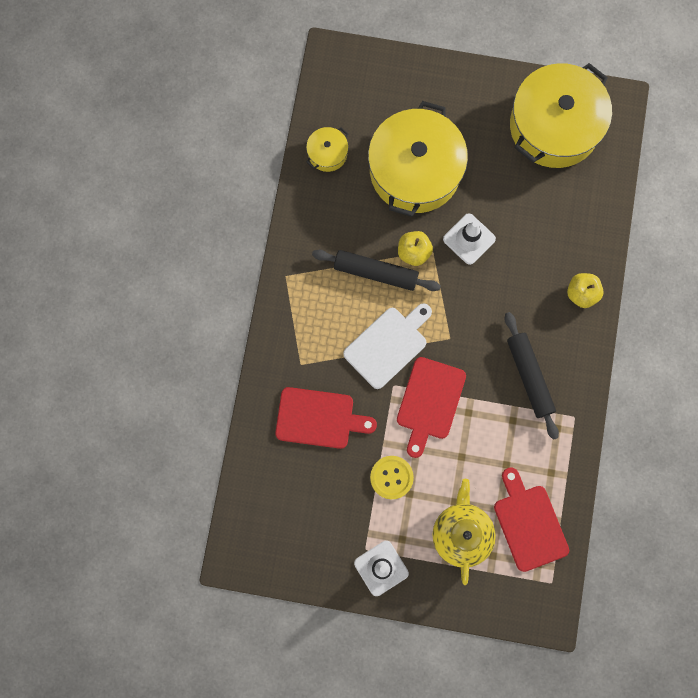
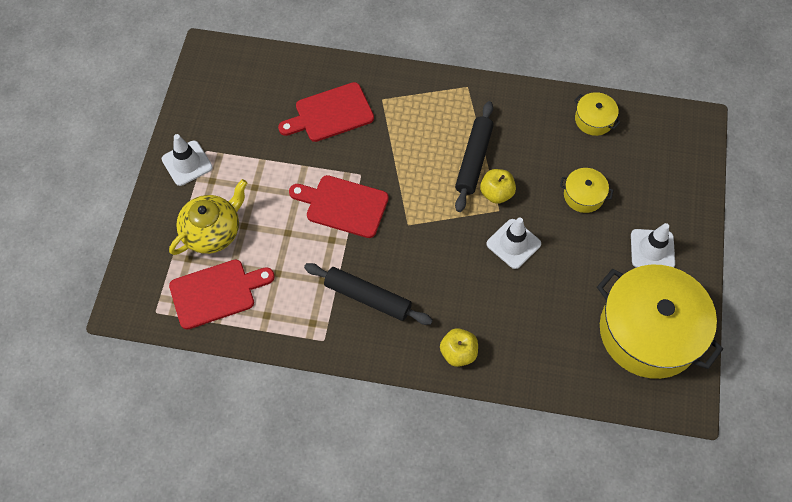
camera: 90 degrees right, 15 degrees down
red cutting board [275,387,377,449] -> red cutting board turned 60 degrees clockwise [278,82,374,142]
white cutting board [343,303,432,389] -> none
yellow pot [368,101,468,217] -> yellow pot [560,168,614,213], size x0.43
yellow button [370,456,414,499] -> none
yellow teapot [432,479,496,585] -> yellow teapot turned 45 degrees counterclockwise [169,179,247,255]
black rolling pin [505,312,559,440] -> black rolling pin turned 45 degrees clockwise [304,263,433,325]
none -> white traffic cone [631,223,675,268]

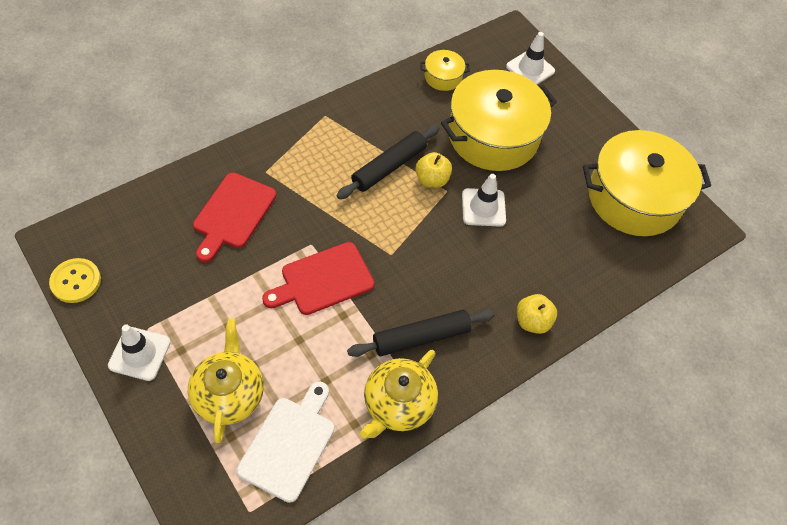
camera: 50 degrees left, 5 degrees down
red cutting board [169,259,275,330] -> white cutting board [237,381,334,503]
black rolling pin [455,101,494,212] -> black rolling pin turned 75 degrees clockwise [336,125,440,199]
yellow pot [560,168,614,213] -> yellow pot [441,70,557,171], size x2.31
white traffic cone [631,223,675,268] -> white traffic cone moved to [506,32,555,85]
none -> yellow button [49,258,101,303]
none -> yellow teapot [360,350,438,438]

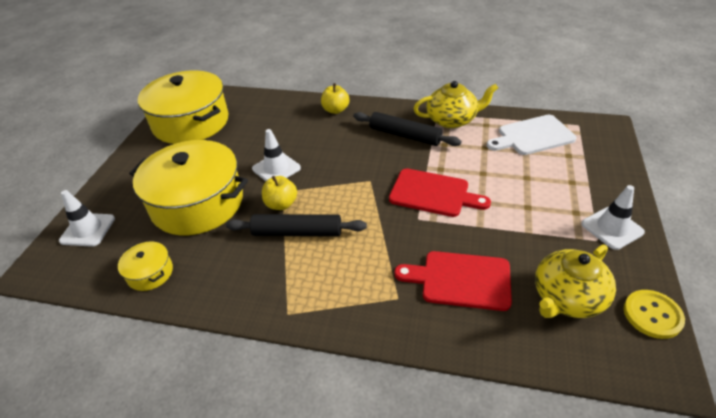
camera: 125 degrees left, 15 degrees down
yellow teapot [188,318,264,443] -> yellow teapot moved to [535,244,616,318]
red cutting board [193,173,276,262] -> red cutting board turned 150 degrees counterclockwise [394,251,512,311]

